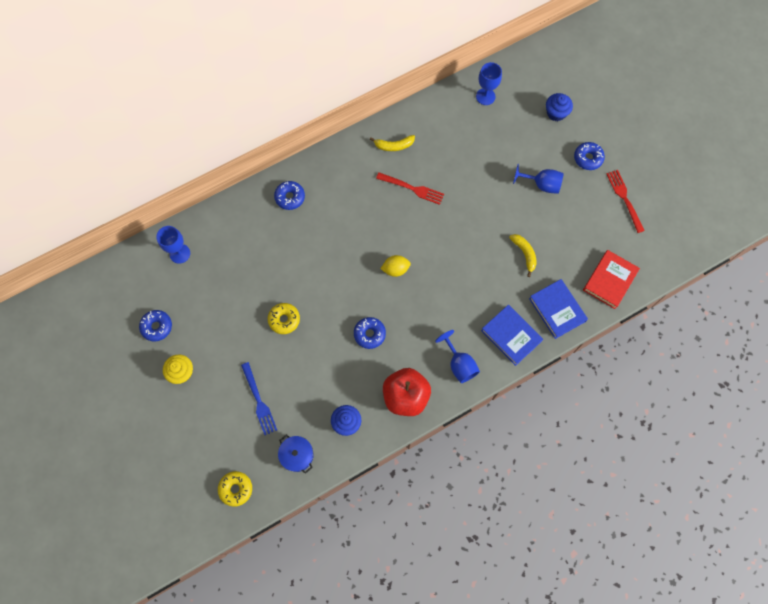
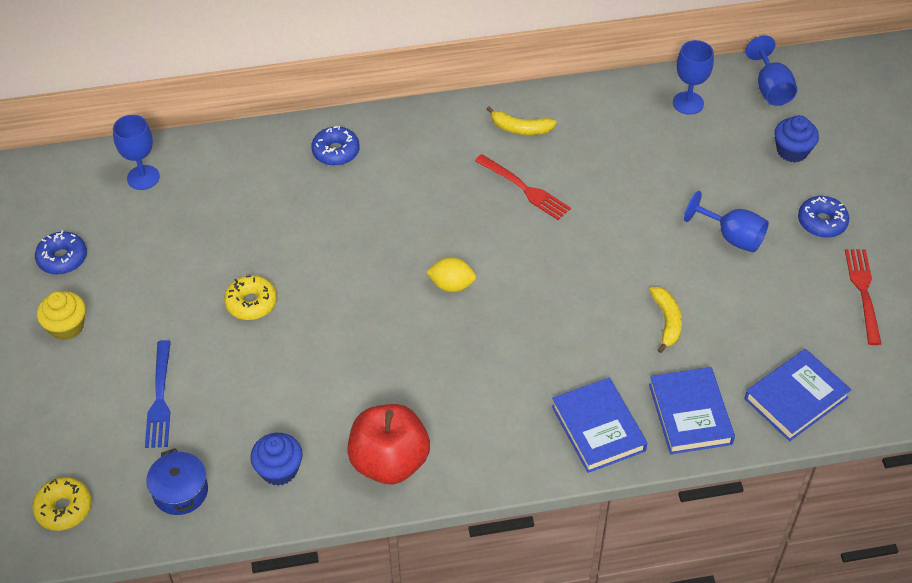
camera: 20 degrees right, 20 degrees down
blue donut [354,317,386,349] -> none
blue goblet [435,330,480,383] -> blue goblet moved to [745,36,797,106]
red book [583,250,640,309] -> blue book [745,349,851,441]

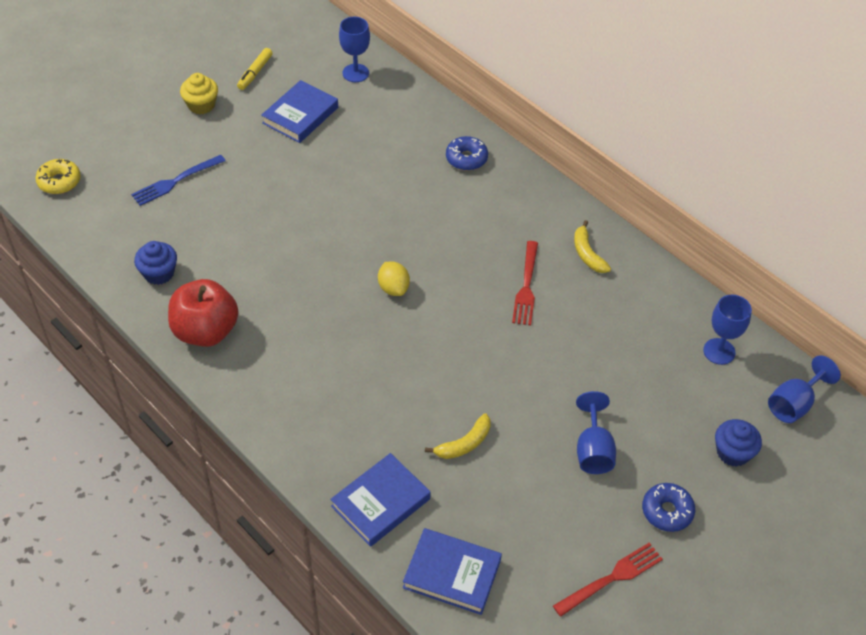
camera: 55 degrees right, 0 degrees up
blue donut [35,230,87,275] -> yellow marker [237,48,273,90]
blue pot [146,448,208,515] -> none
yellow donut [224,275,277,320] -> none
blue book [552,378,647,473] -> blue book moved to [261,80,338,143]

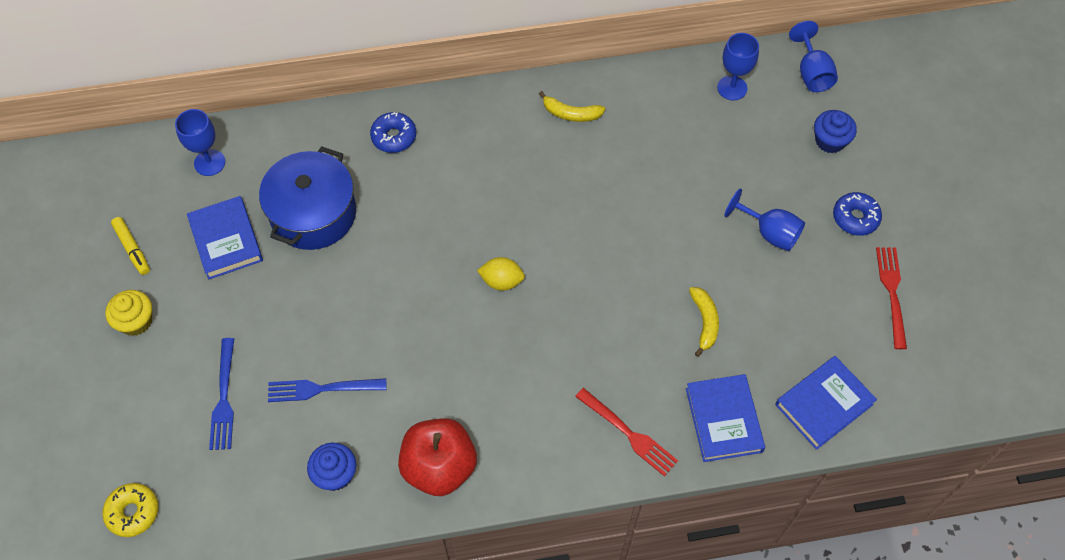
camera: 55 degrees left, 10 degrees up
red fork [512,241,538,326] -> red fork moved to [575,388,678,477]
none -> blue pot [259,146,356,250]
none -> blue fork [268,378,386,402]

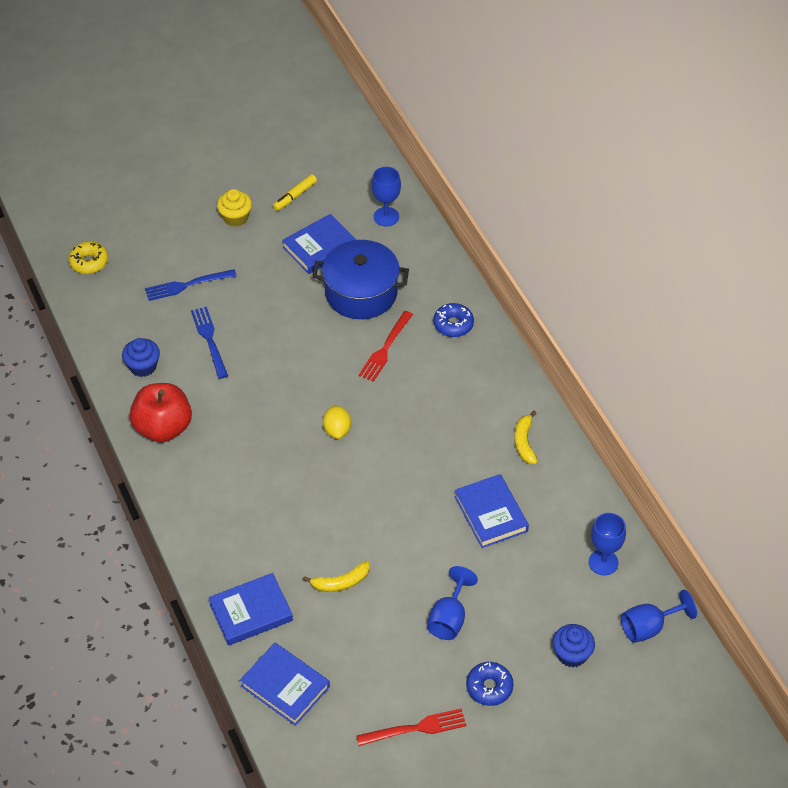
camera: 75 degrees right, 10 degrees down
red fork [575,388,678,477] -> red fork moved to [359,311,413,382]
none -> blue book [454,474,529,548]

